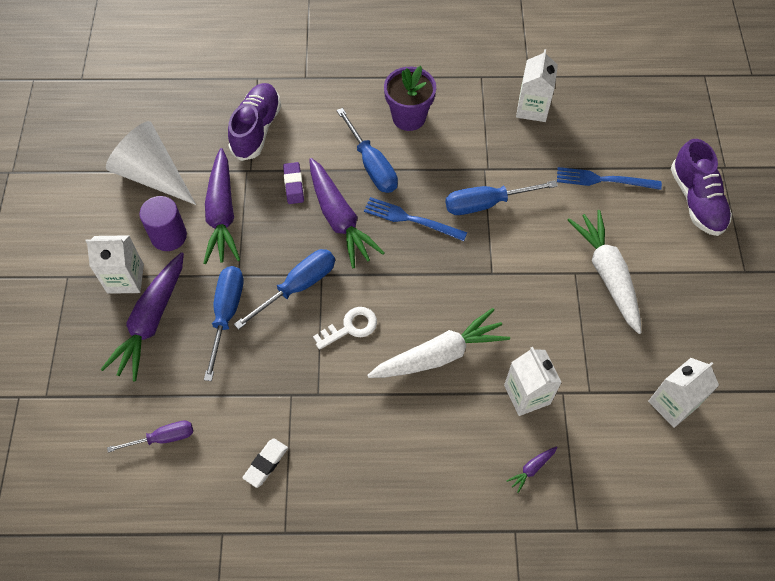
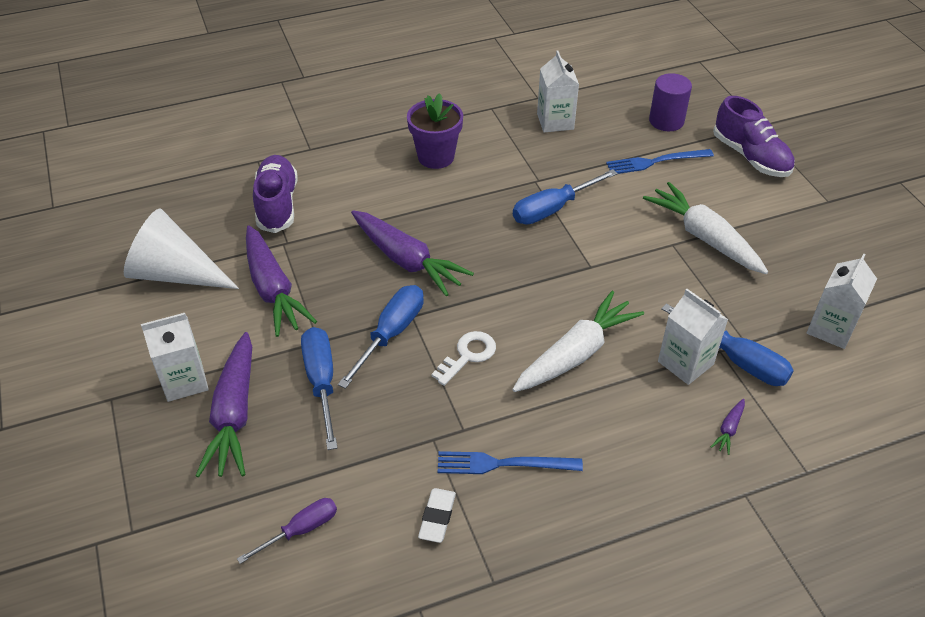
camera: 20 degrees left, 15 degrees down
purple cylinder [139,196,187,251] -> purple cylinder moved to [649,73,692,131]
purple eraser [283,162,304,204] -> none
blue screwdriver [337,108,398,193] -> blue screwdriver moved to [661,304,794,386]
blue fork [364,197,467,241] -> blue fork moved to [438,451,583,474]

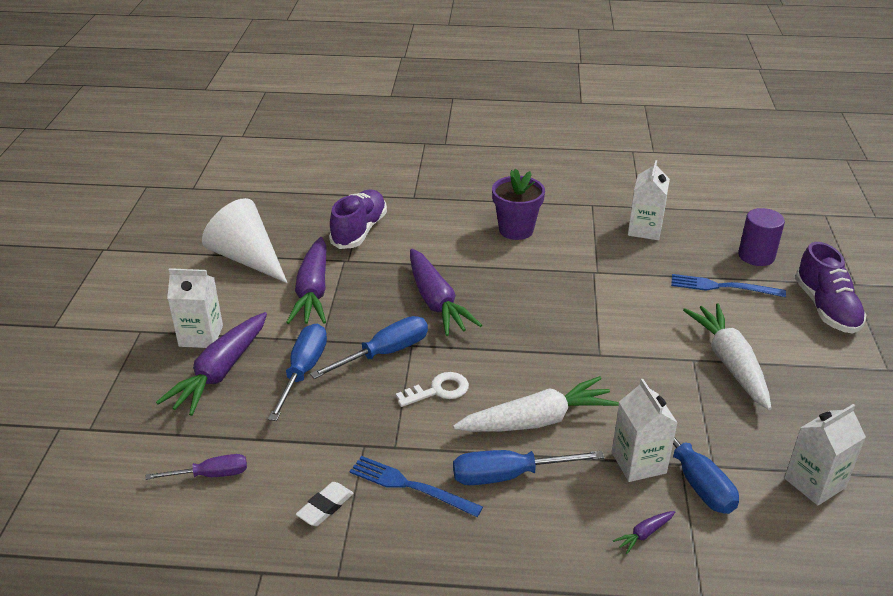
camera: 25 degrees right, 10 degrees down
blue screwdriver [513,169,618,224] -> blue screwdriver moved to [453,450,604,485]

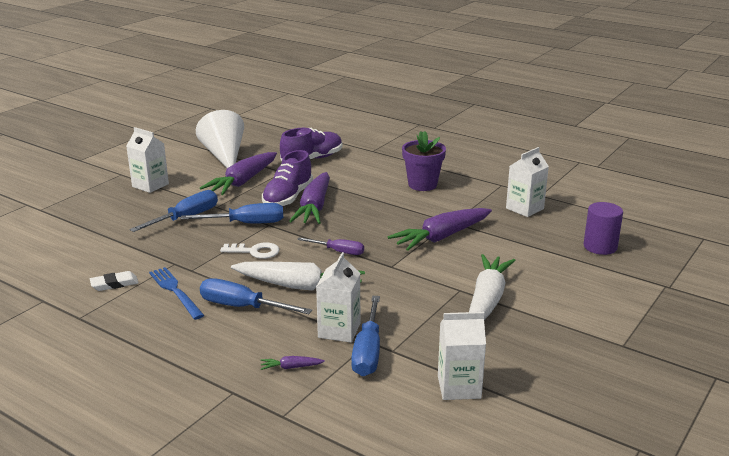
camera: 30 degrees right, 10 degrees down
purple screwdriver [145,454,247,480] -> purple screwdriver moved to [297,237,364,255]
purple carrot [156,312,267,416] -> purple carrot moved to [388,208,492,251]
blue fork [671,274,786,297] -> none
purple shoe [795,242,867,334] -> purple shoe moved to [262,150,313,206]

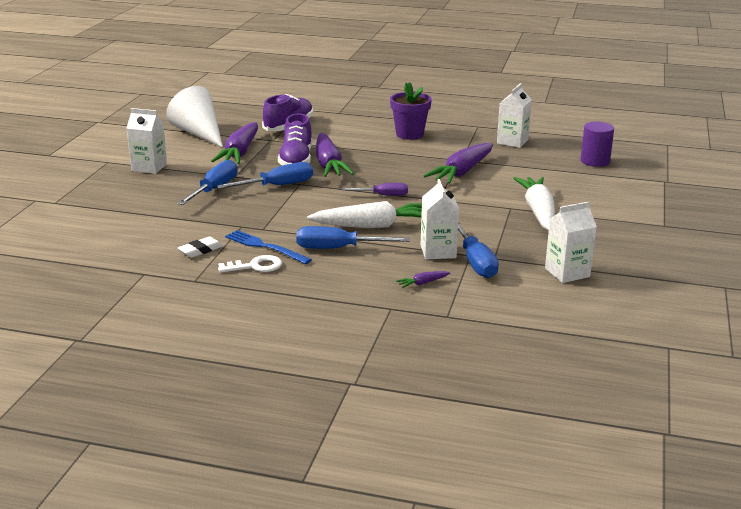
camera: 20 degrees left, 0 degrees up
white key [220,242,280,259] -> white key moved to [218,255,282,273]

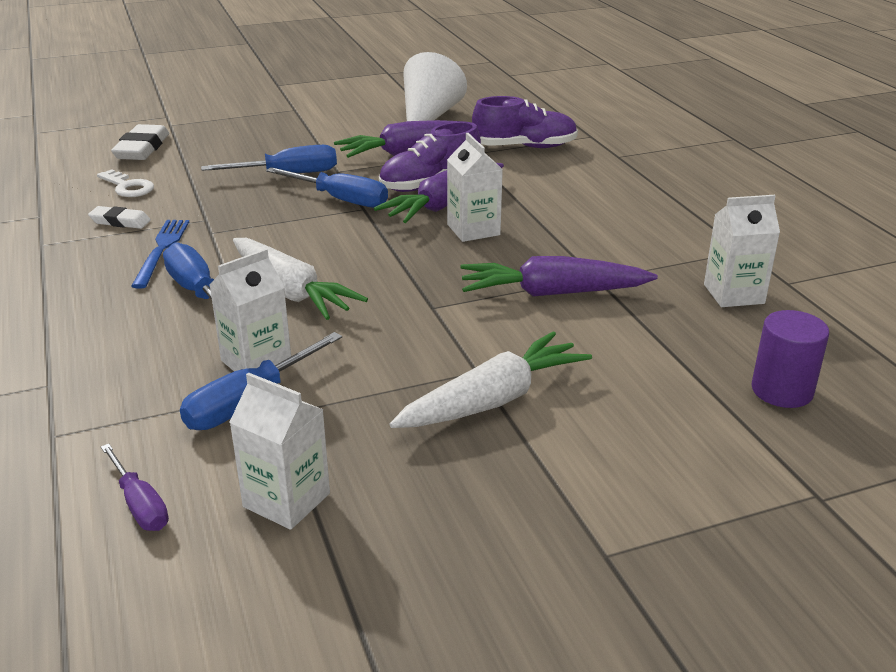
camera: 55 degrees right, 5 degrees up
white carton [127,108,167,174] -> white carton moved to [447,133,503,242]
white key [218,255,282,273] -> white key moved to [97,169,154,197]
purple screwdriver [342,183,408,196] -> purple screwdriver moved to [101,444,169,531]
purple flower pot [390,82,432,140] -> none
purple carrot [396,271,450,288] -> none
none -> white eraser [111,124,169,160]

